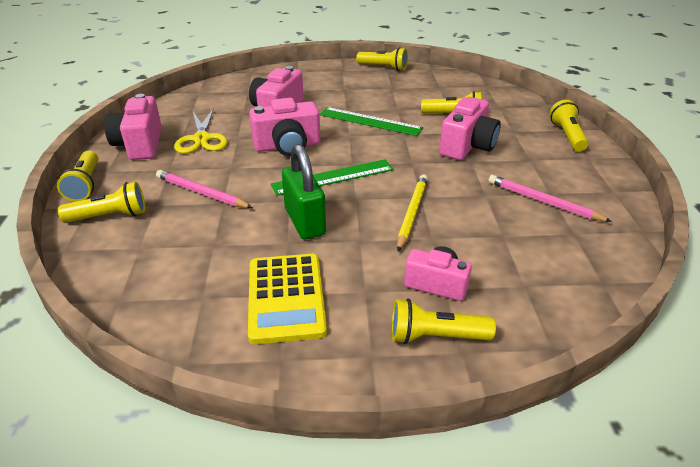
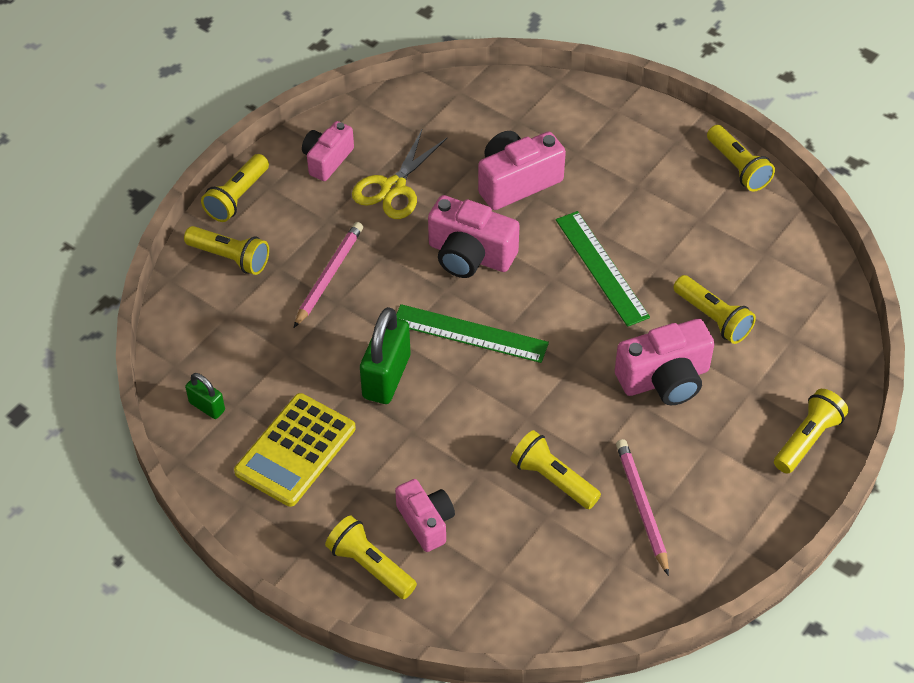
camera: 40 degrees right, 15 degrees up
pink camera [104,94,162,160] -> pink camera [302,121,354,181], size x0.66
pink pencil [156,170,253,208] -> pink pencil turned 45 degrees clockwise [294,222,363,328]
yellow pencil [397,175,428,251] -> none
none -> green padlock [185,373,225,419]
none -> yellow flashlight [510,430,601,509]

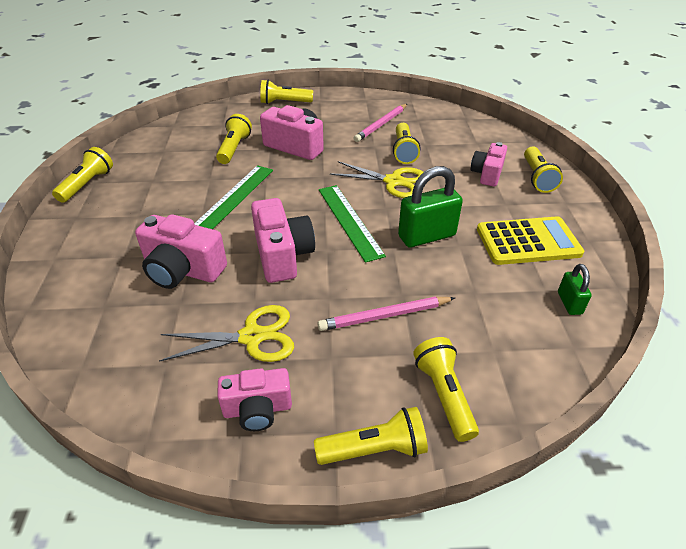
camera: 130 degrees left, 10 degrees down
none -> yellow scissors [330,161,424,198]

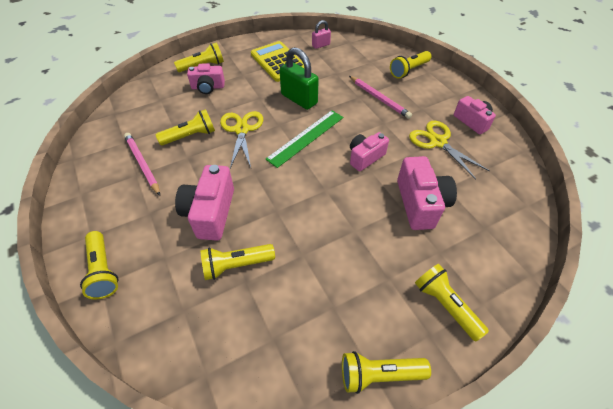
camera: 115 degrees left, 10 degrees up
green ruler [194,165,273,229] -> none
pink camera [251,198,315,283] -> pink camera [350,132,389,171], size x0.66
yellow flashlight [314,407,428,465] -> yellow flashlight moved to [415,264,489,341]
pink pencil [354,104,407,142] -> pink pencil turned 135 degrees counterclockwise [124,133,160,196]
green padlock [558,264,592,315] -> pink padlock [312,20,331,49]

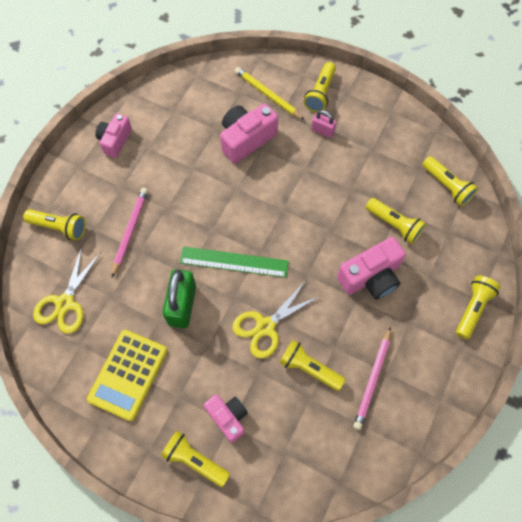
camera: 125 degrees left, 15 degrees up
pink padlock [312,20,331,49] -> pink padlock moved to [311,110,337,138]
yellow flashlight [342,351,431,394] -> yellow flashlight moved to [422,156,478,206]
pink camera [350,132,389,171] -> none
yellow scissors [409,121,490,179] -> yellow scissors moved to [33,247,101,334]
none -> yellow pencil [235,67,305,120]

